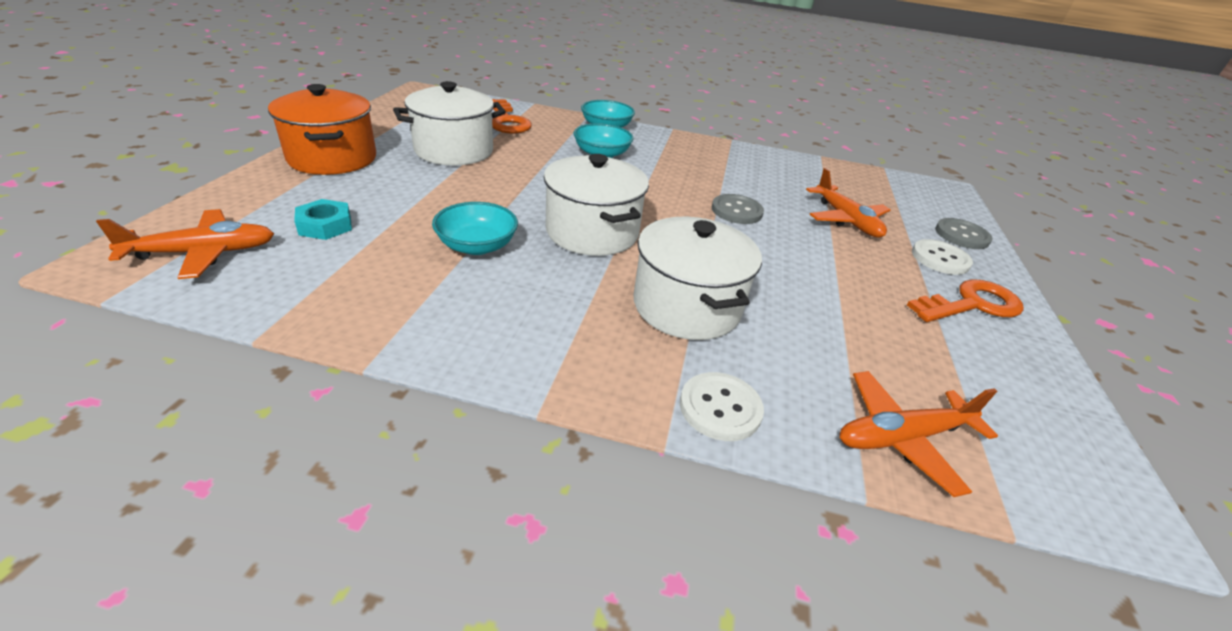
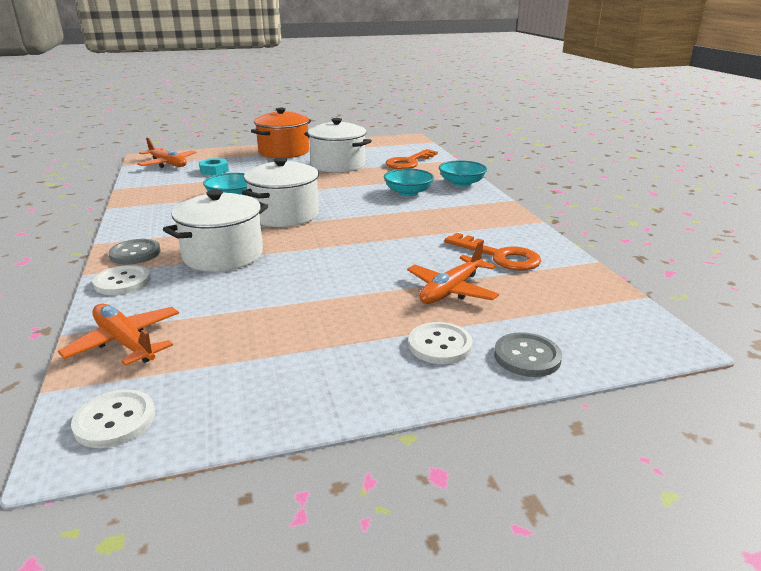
camera: 65 degrees right, 10 degrees down
grey button [712,194,764,224] -> grey button moved to [108,239,161,264]
orange key [907,279,1024,322] -> orange key moved to [445,233,541,271]
none -> white button [71,389,155,448]

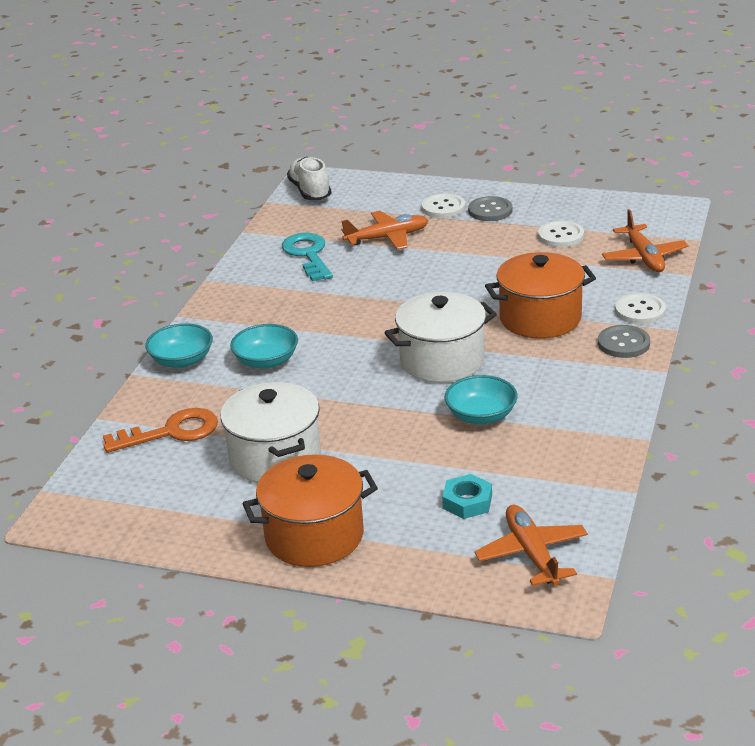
camera: 145 degrees left, 5 degrees up
white button [71,389,155,448] -> white button moved to [538,221,584,247]
white pot [163,190,268,272] -> orange pot [485,252,596,339]
orange key [445,233,541,271] -> turquoise key [282,233,333,282]
grey button [494,332,562,377] -> grey button moved to [468,196,513,221]
none -> white shoe [287,157,331,200]

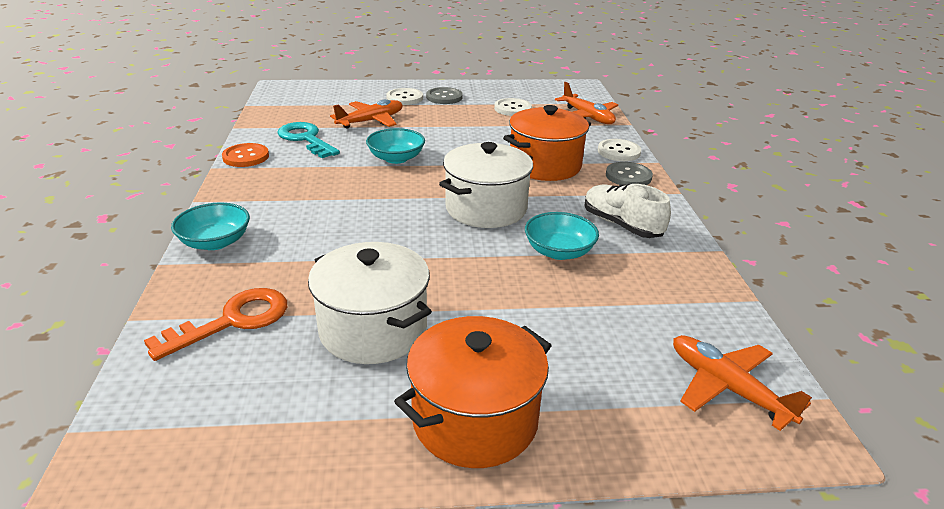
camera: 25 degrees left, 0 degrees up
turquoise bowl [230,324,298,369] -> turquoise bowl moved to [366,128,425,164]
white shoe [287,157,331,200] -> white shoe moved to [584,184,671,238]
turquoise nut [442,474,492,519] -> none
none -> orange button [222,143,269,167]

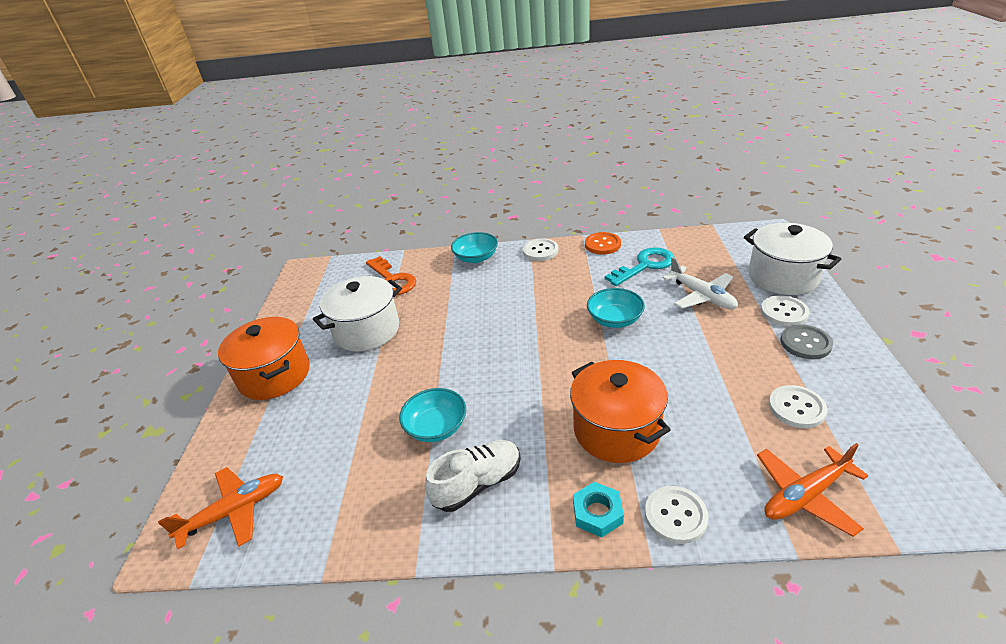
camera: 100 degrees right, 5 degrees up
orange plane [330,99,403,129] -> white plane [663,257,738,309]
white pot [439,142,533,228] -> white pot moved to [744,223,841,295]
grey button [606,162,653,185] -> turquoise nut [573,482,624,538]
none -> white button [523,238,559,261]

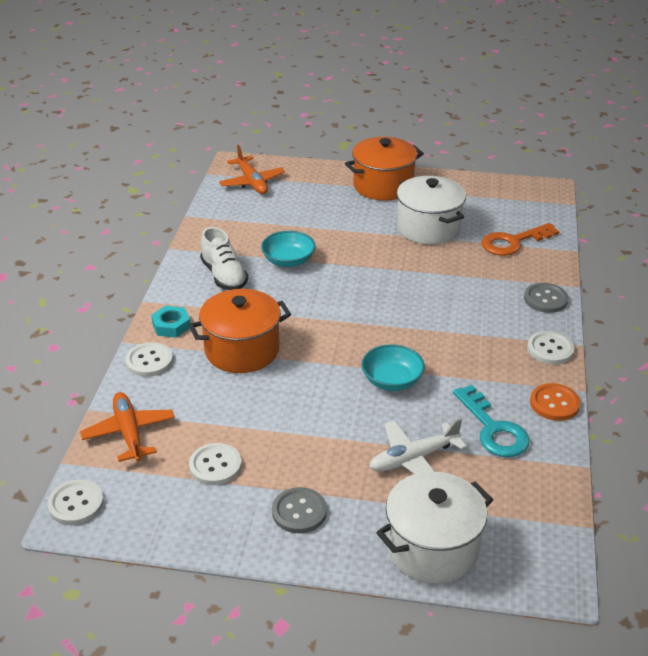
camera: 95 degrees right, 0 degrees up
turquoise bowl [451,232,498,263] -> grey button [524,283,568,313]
white button [761,295,809,327] -> white button moved to [48,480,104,525]

